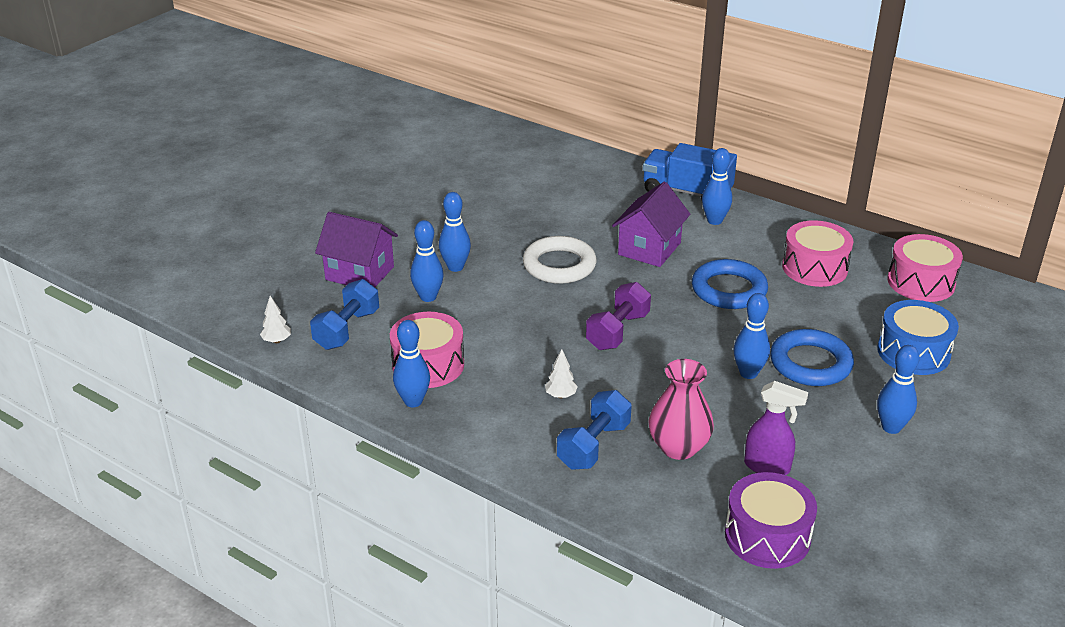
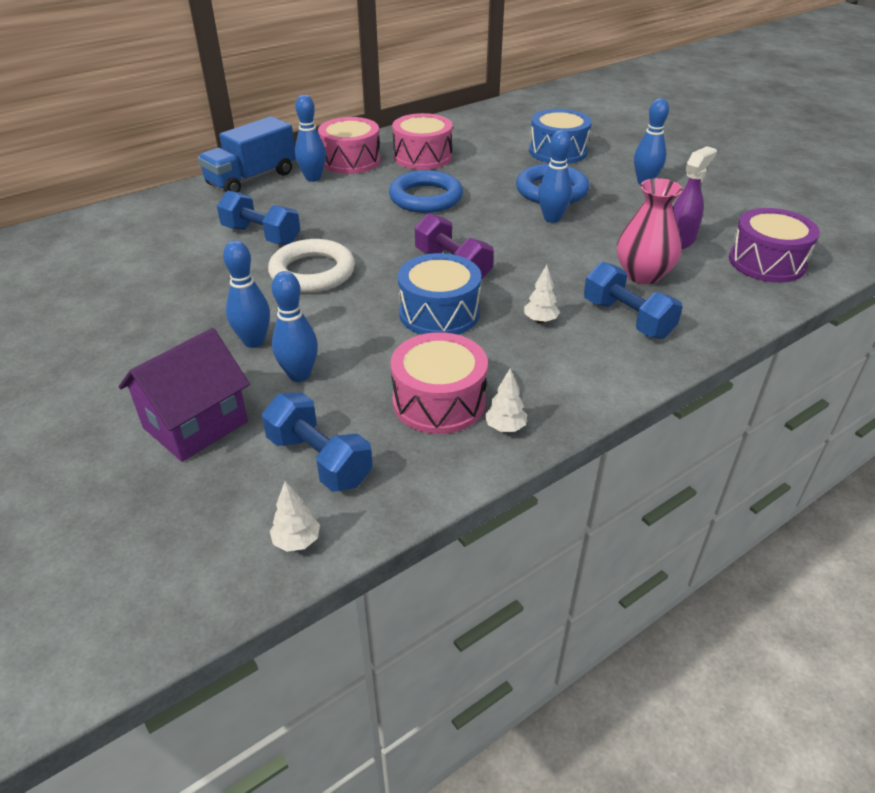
camera: 70 degrees left, 5 degrees up
blue bowling pin [393,320,430,407] -> white tree [485,368,527,432]
purple house [612,182,690,267] -> none
pink drum [887,234,963,302] -> pink drum moved to [318,117,381,174]
none -> blue dumbbell [217,191,300,245]
none -> blue drum [398,253,481,335]

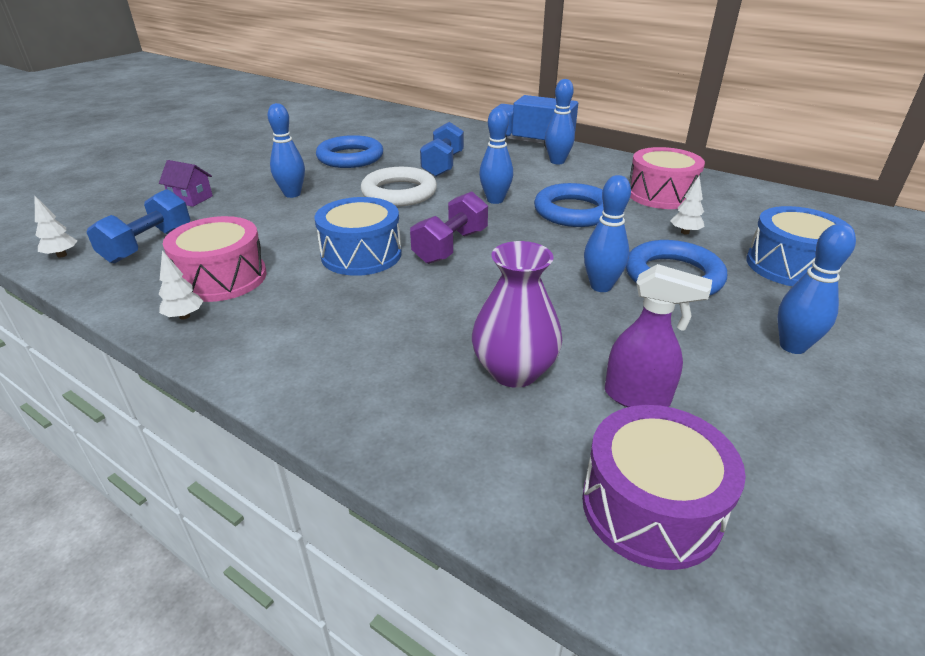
camera: 70 degrees right, 5 degrees down
purple house [118,328,250,462] -> purple house [159,160,213,207], size x0.56
blue bowling pin [272,271,318,382] -> blue bowling pin moved to [479,108,513,204]
pink drum [318,117,381,174] -> none
white tree [524,265,560,324] -> white tree moved to [670,176,705,235]
blue dumbbell [584,262,683,339] -> none
pink vase [617,178,683,284] -> purple vase [472,241,562,387]
none -> blue ring [316,135,383,168]

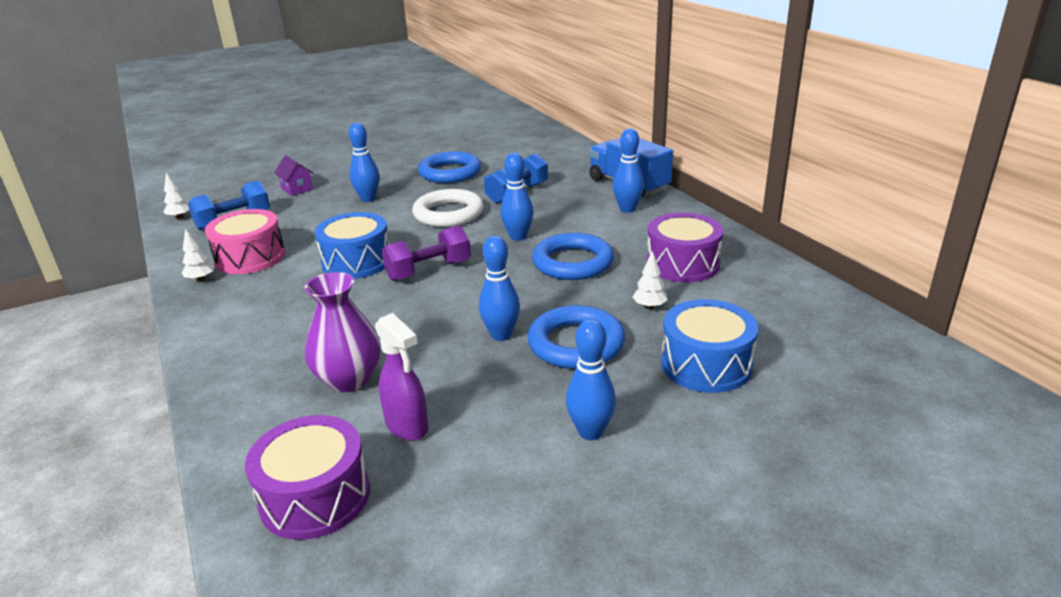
camera: 30 degrees right, 5 degrees down
pink drum [630,147,705,209] -> purple drum [646,212,723,283]

